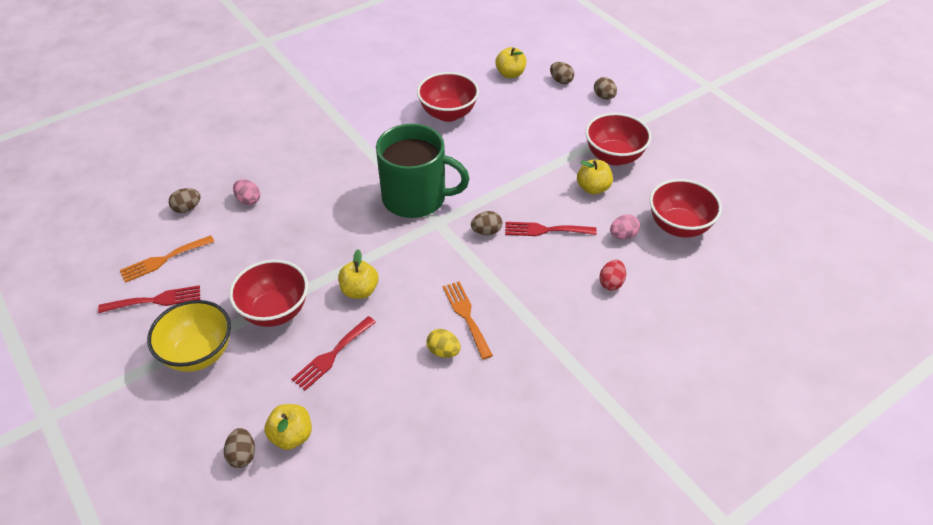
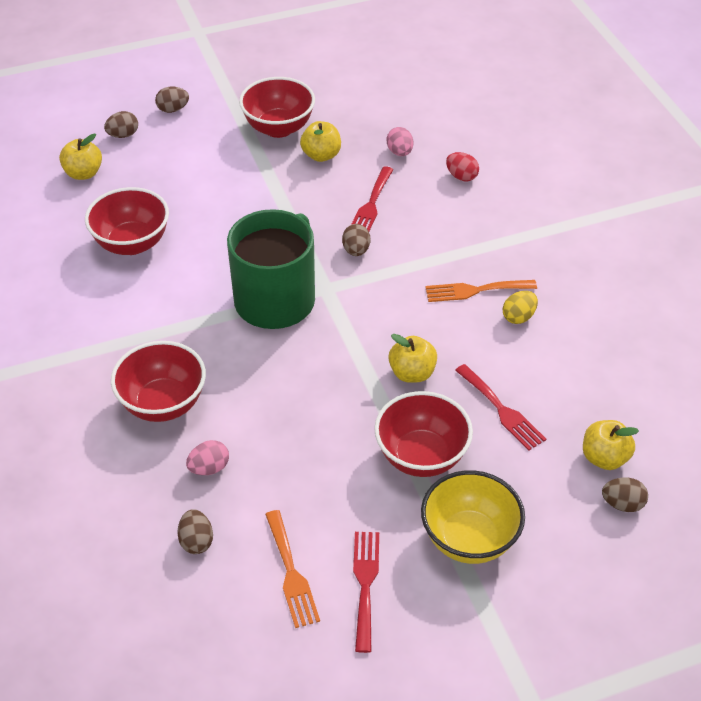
camera: 75 degrees left, 0 degrees up
red bowl [649,179,722,238] -> red bowl moved to [111,341,206,422]

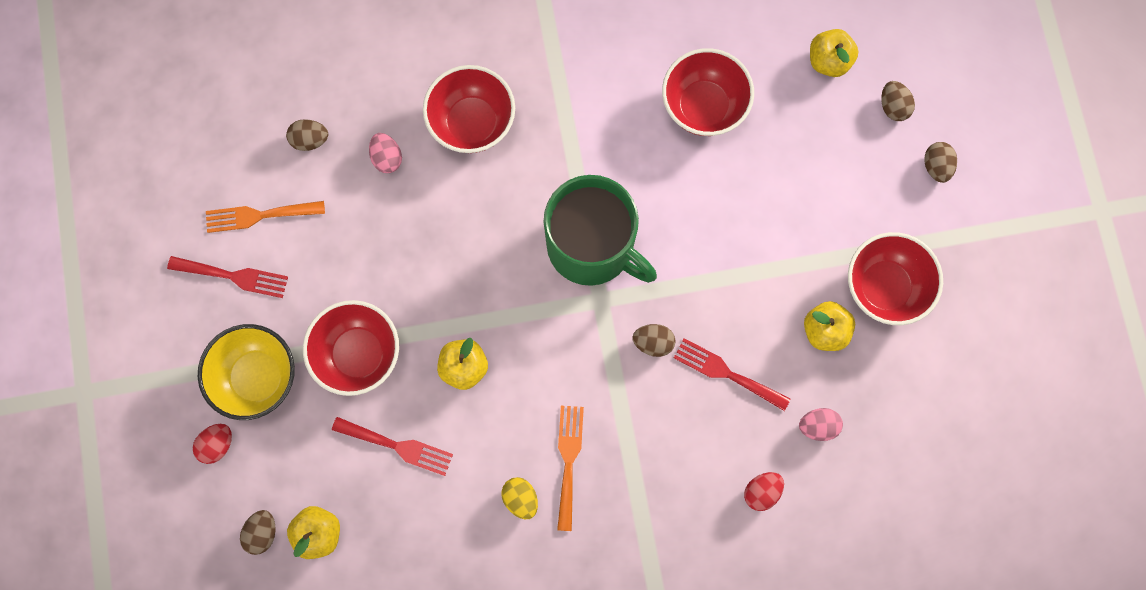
camera: 100 degrees right, 30 degrees up
red fork [455,364,546,451] -> red fork turned 135 degrees counterclockwise [332,417,453,476]
none -> red egg [193,424,232,464]

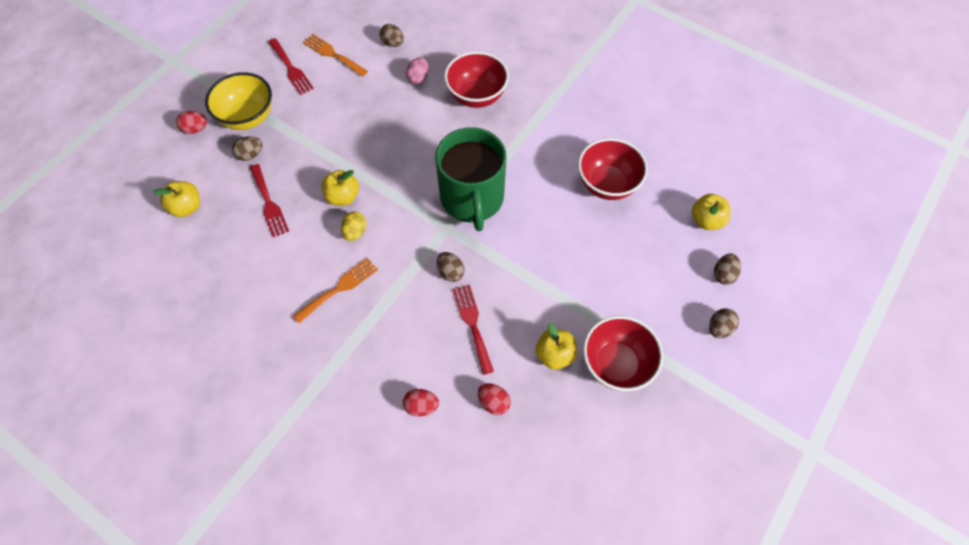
camera: 45 degrees right, 15 degrees down
brown egg [240,510,275,555] -> brown egg moved to [232,136,262,161]
red bowl [303,300,399,396] -> none
yellow egg [501,477,538,519] -> yellow egg moved to [341,212,366,241]
pink egg [799,408,843,441] -> red egg [478,383,511,415]

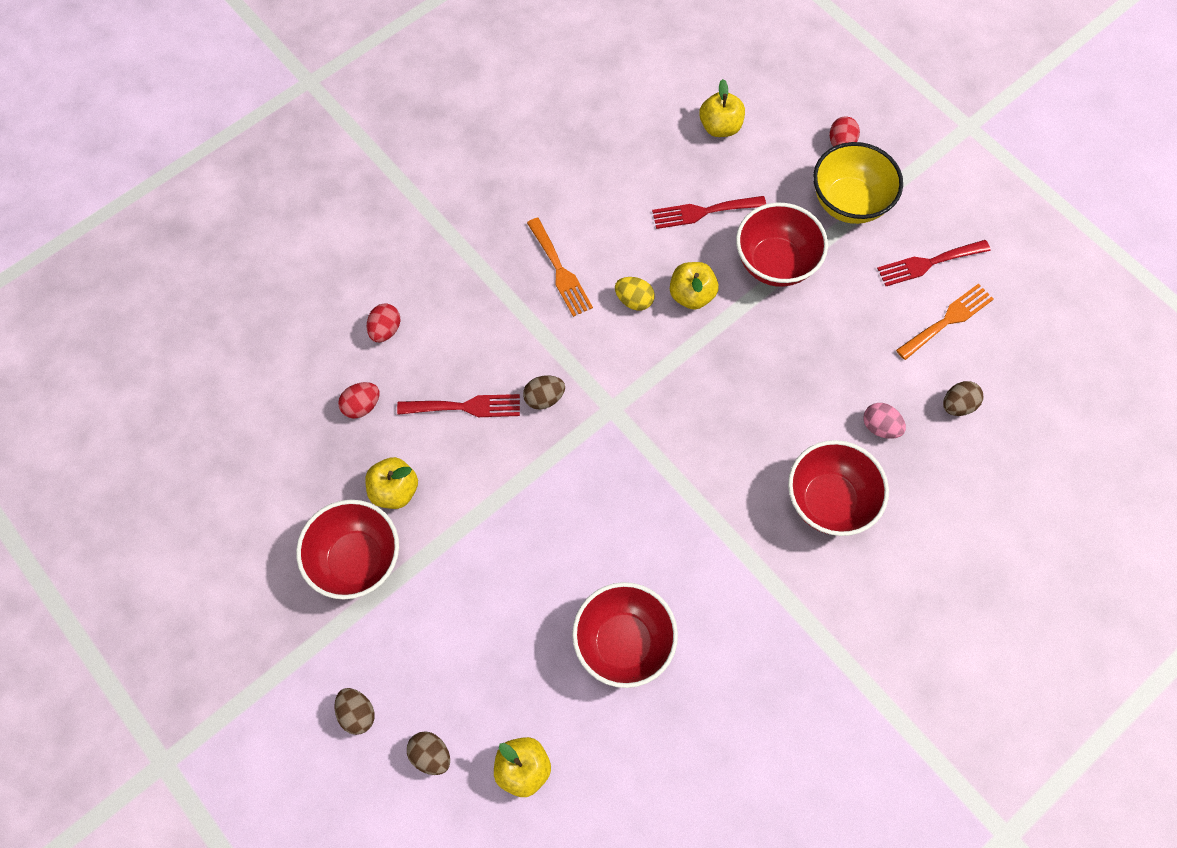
camera: 105 degrees right, 5 degrees up
brown egg [232,136,262,161] -> none
green mug [435,127,506,231] -> none
none -> red bowl [736,203,828,287]

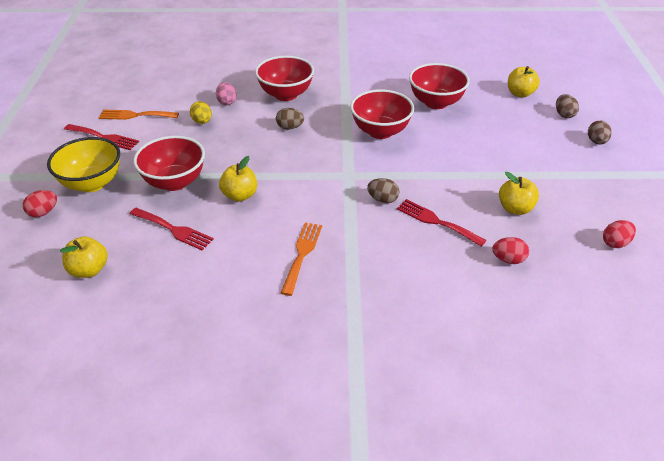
camera: 140 degrees left, 25 degrees down
red bowl [296,500,399,600] -> red bowl moved to [350,89,414,139]
red egg [367,303,401,342] -> red egg moved to [603,220,636,248]
yellow egg [615,277,655,310] -> yellow egg moved to [190,101,212,124]
brown egg [943,381,983,416] -> brown egg moved to [276,108,304,129]

